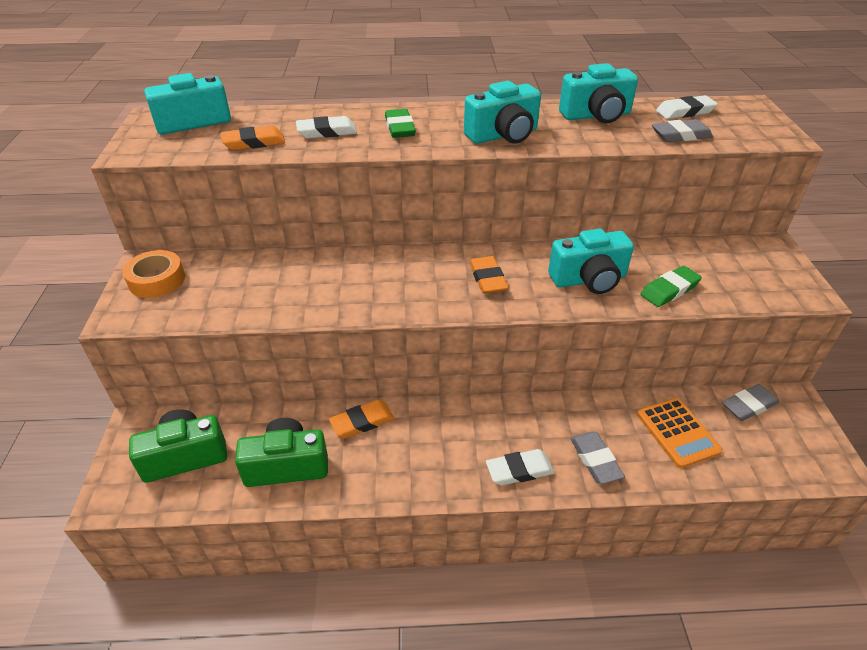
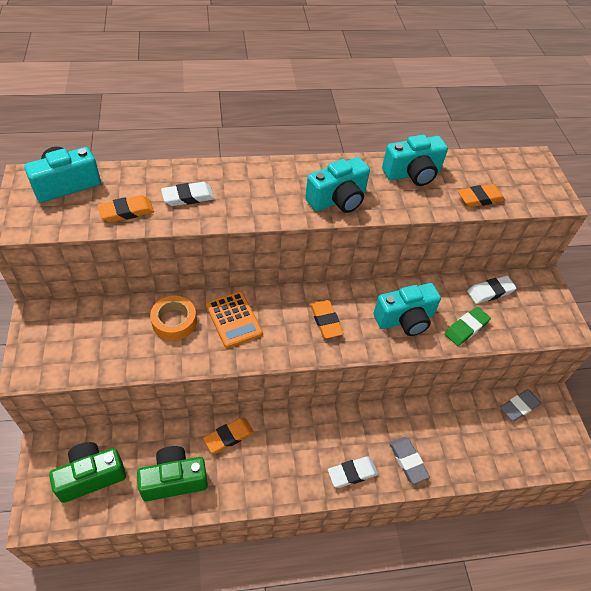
camera: 10 degrees left, 10 degrees up
orange tape [122,250,185,298] -> orange tape moved to [150,296,197,341]
green eraser [385,109,416,138] -> none
orange calculator [637,398,722,468] -> orange calculator moved to [206,291,263,348]
grey eraser [652,119,713,142] -> orange eraser [458,184,505,207]
white eraser [656,95,718,119] -> white eraser moved to [467,276,516,304]

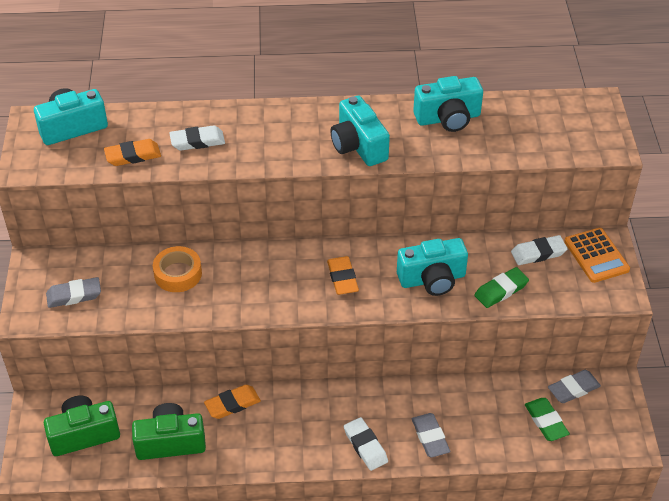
camera: 10 degrees right, 5 degrees down
orange calculator [206,291,263,348] -> orange calculator moved to [564,228,630,283]
turquoise camera [305,157,370,213] -> turquoise camera turned 90 degrees clockwise [330,96,390,166]
white eraser [328,456,378,488] -> white eraser turned 75 degrees clockwise [344,417,388,471]
orange eraser [458,184,505,207] -> none
none -> grey eraser [46,277,101,308]
none -> green eraser [525,398,570,441]

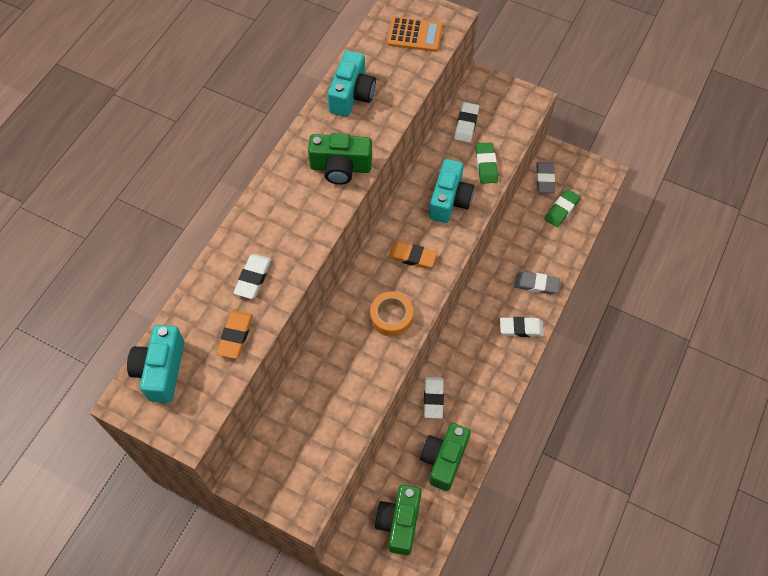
camera: 60 degrees left, 15 degrees up
grey eraser [46,277,101,308] -> none
orange tape [153,246,202,292] -> orange tape moved to [370,292,413,336]
orange eraser [204,385,261,419] -> white eraser [424,377,444,419]
turquoise camera [330,96,390,166] -> green camera [308,133,372,185]
green eraser [525,398,570,441] -> green eraser turned 60 degrees counterclockwise [545,189,580,227]
orange calculator [564,228,630,283] -> orange calculator moved to [387,16,443,52]

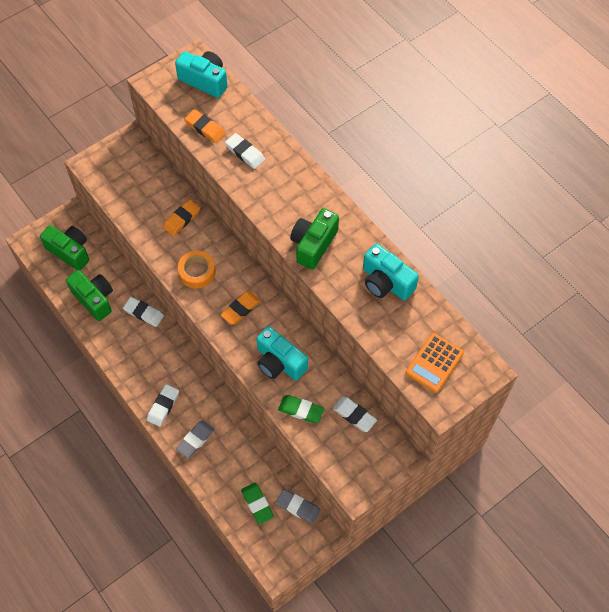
camera: 115 degrees right, 0 degrees up
none -> orange eraser [163,199,200,236]

